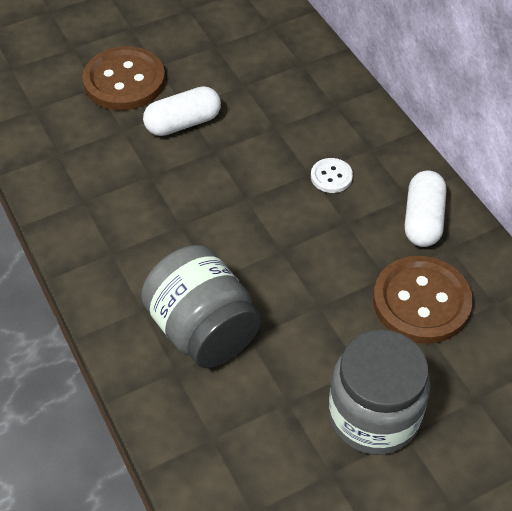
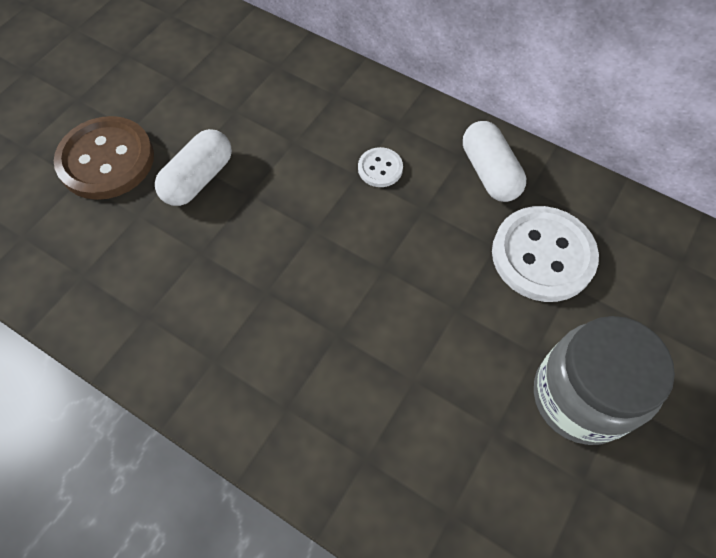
camera: 30 degrees left, 10 degrees up
grey jar [141,245,261,368] -> none
brown button [373,256,473,344] -> white button [492,206,599,302]

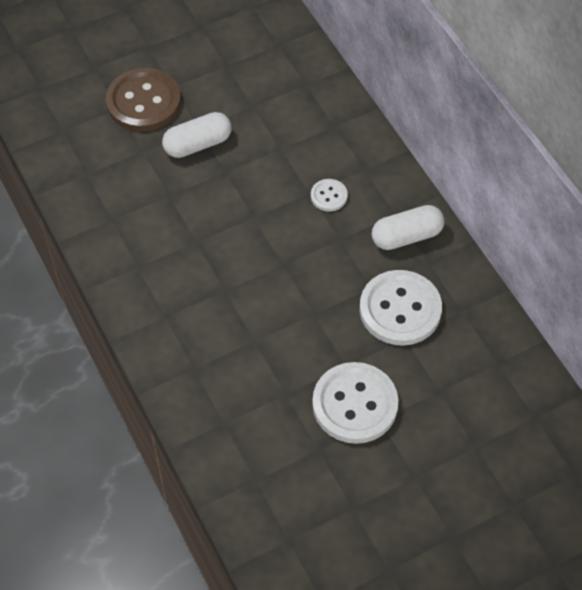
camera: 30 degrees right, 5 degrees down
white capsule [463,121,526,202] -> white capsule turned 60 degrees clockwise [372,205,445,250]
grey jar [534,316,675,445] -> white button [312,362,398,444]

